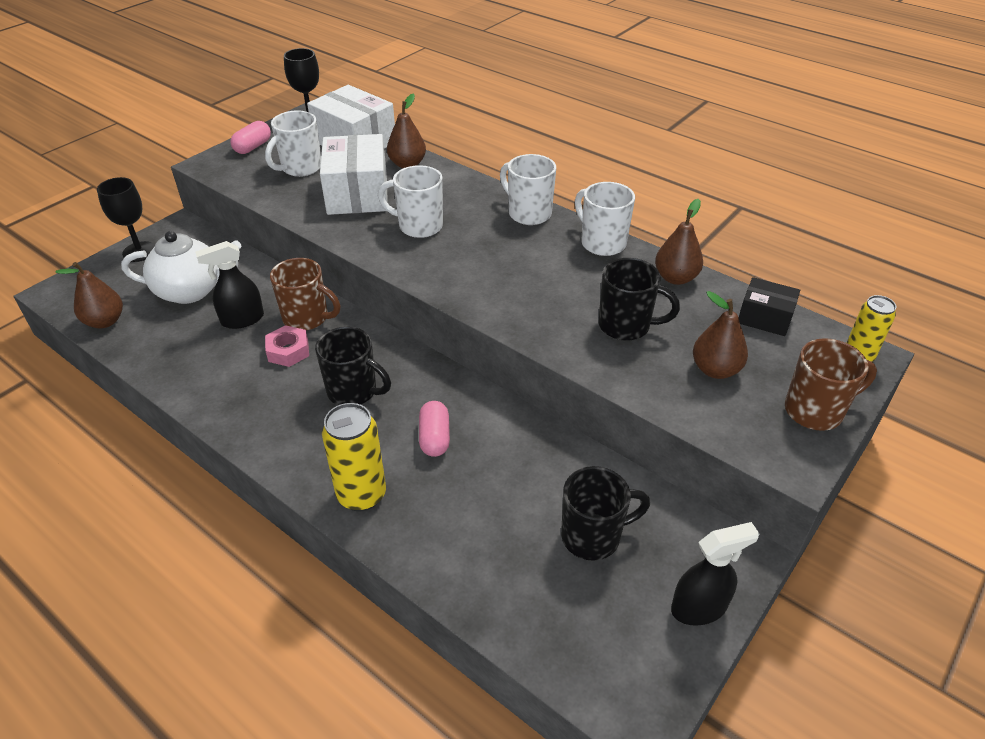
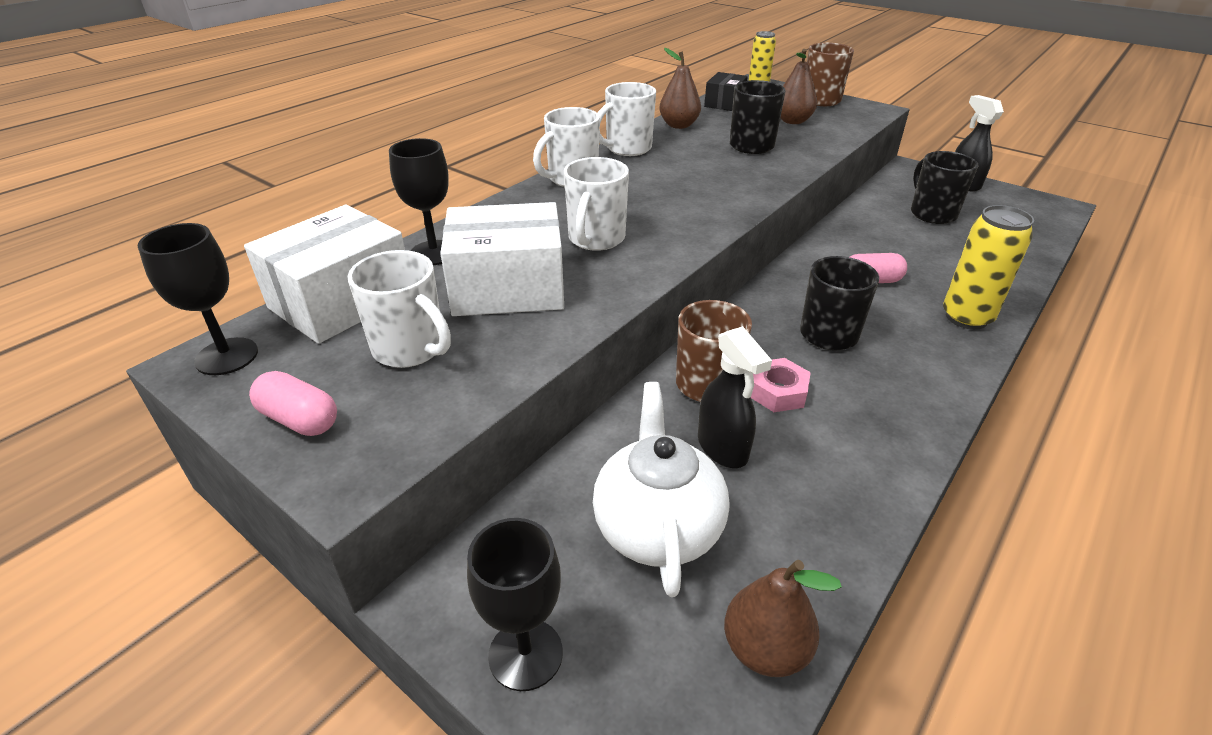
camera: 90 degrees left, 5 degrees down
brown pear [387,93,426,168] -> black goblet [389,138,449,265]

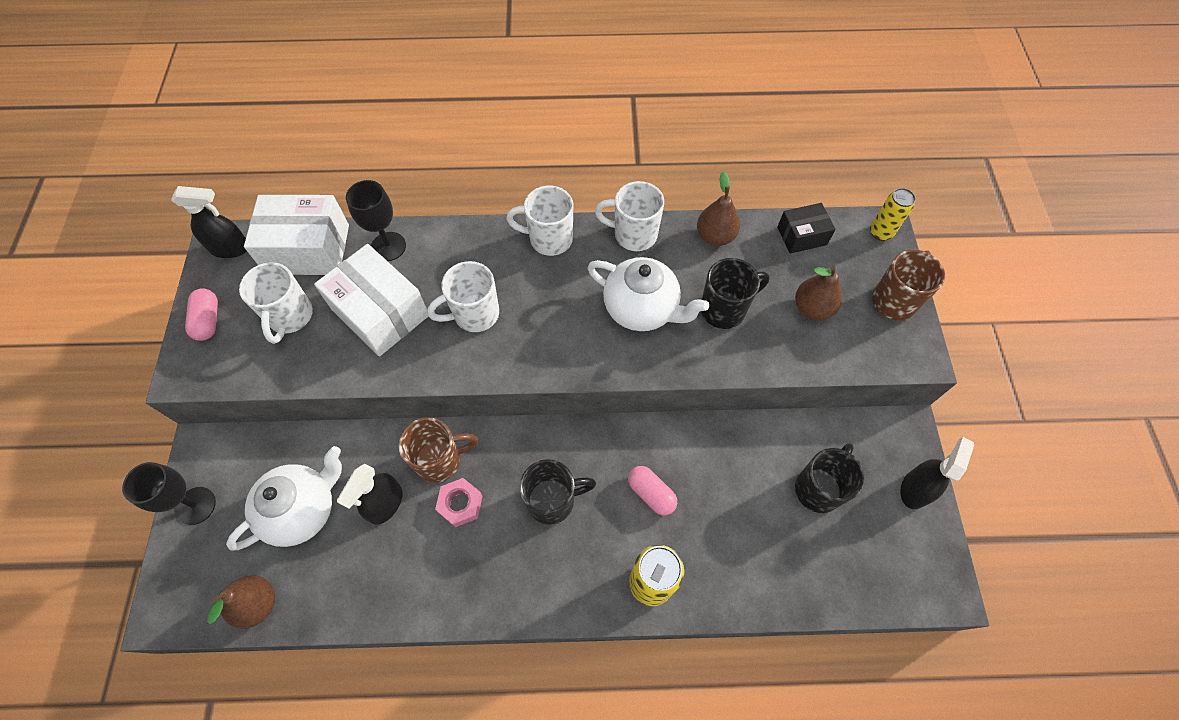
camera: 50 degrees right, 25 degrees up
black goblet [137,223,258,375] -> black spray bottle [171,186,246,258]
none -> white teapot [587,257,709,331]

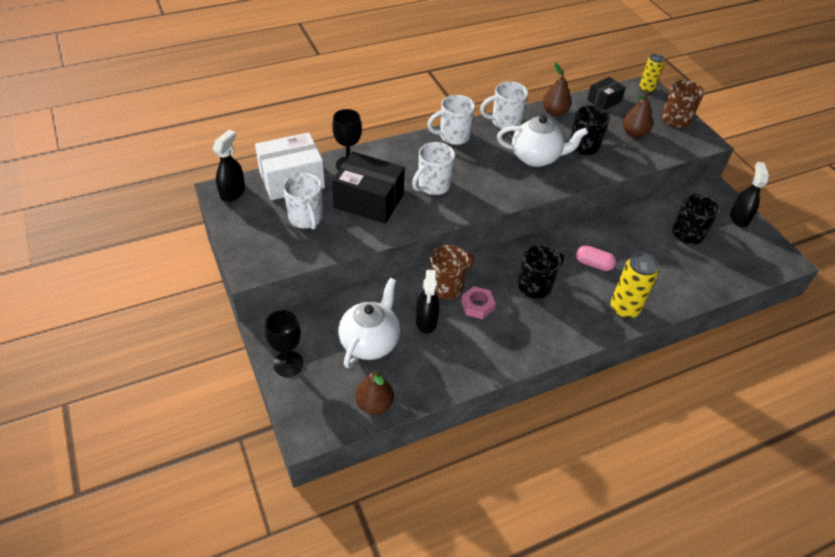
camera: 25 degrees left, 15 degrees down
black spray bottle [171,186,246,258] -> black spray bottle turned 45 degrees counterclockwise [212,130,245,202]
pink capsule [185,288,218,341] -> none
white box [314,244,429,357] -> black box [332,152,405,224]

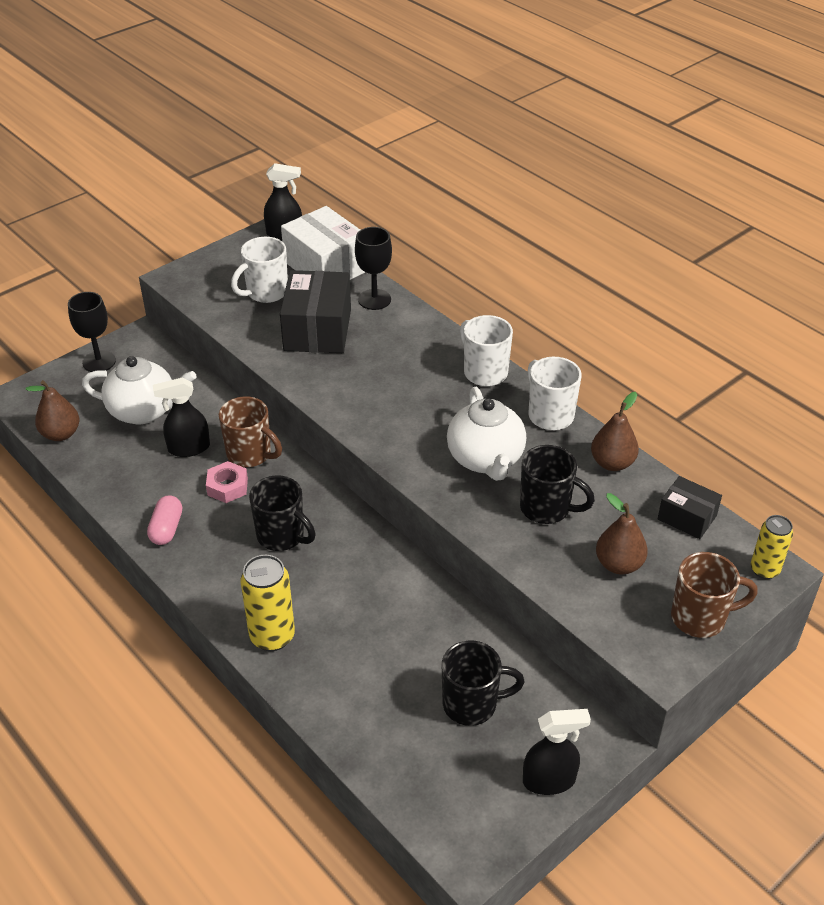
camera: 75 degrees right, 5 degrees down
white mug [412,142,455,195] -> none
pink capsule [576,245,616,271] -> pink capsule moved to [147,496,182,545]

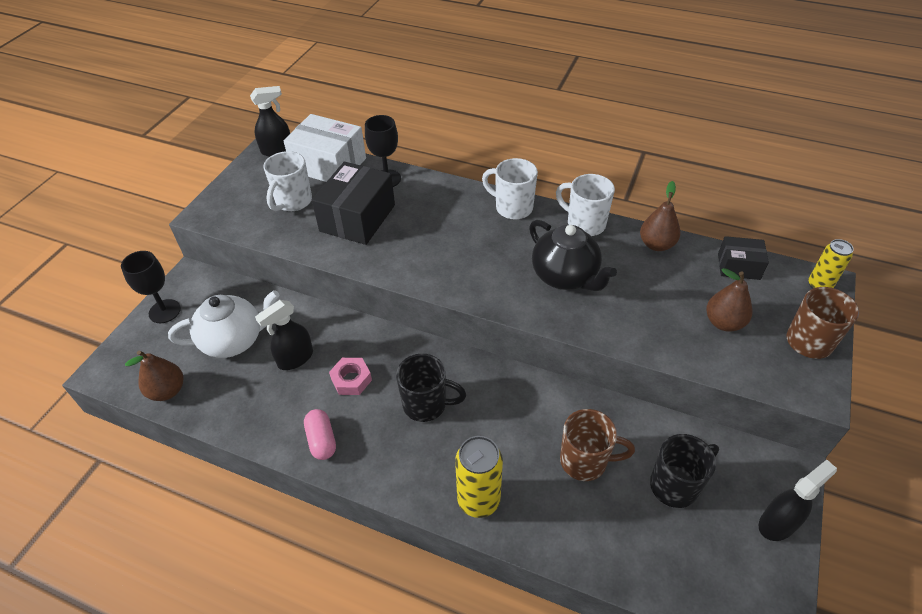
camera: 25 degrees left, 5 degrees up
brown mug [219,396,282,467] -> brown mug moved to [560,409,635,481]
black box [280,270,351,353] -> black box turned 45 degrees clockwise [312,162,395,245]
white teapot [447,387,526,481] -> black teapot [529,220,617,291]
black mug [520,445,595,524] -> none

